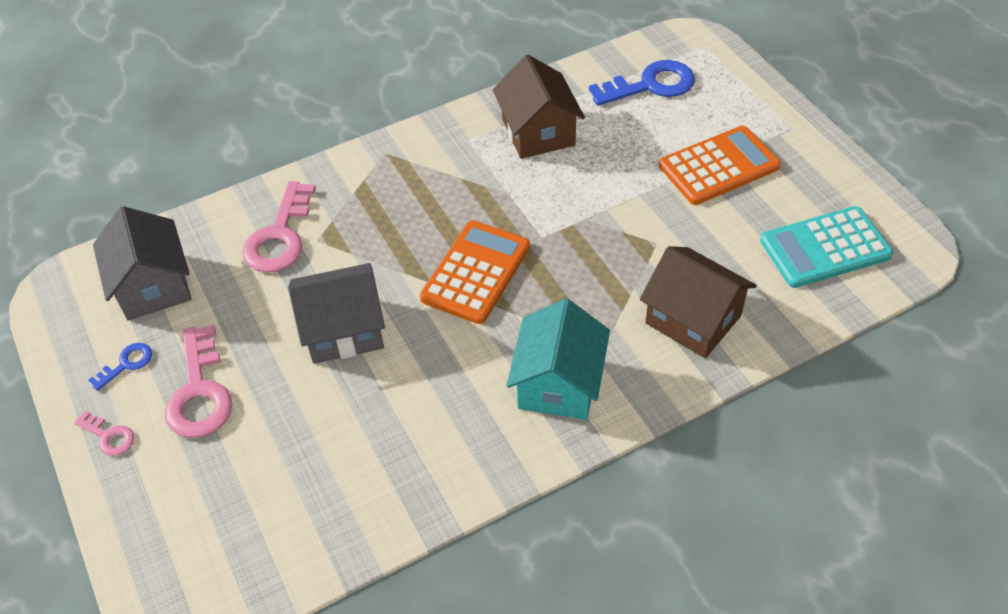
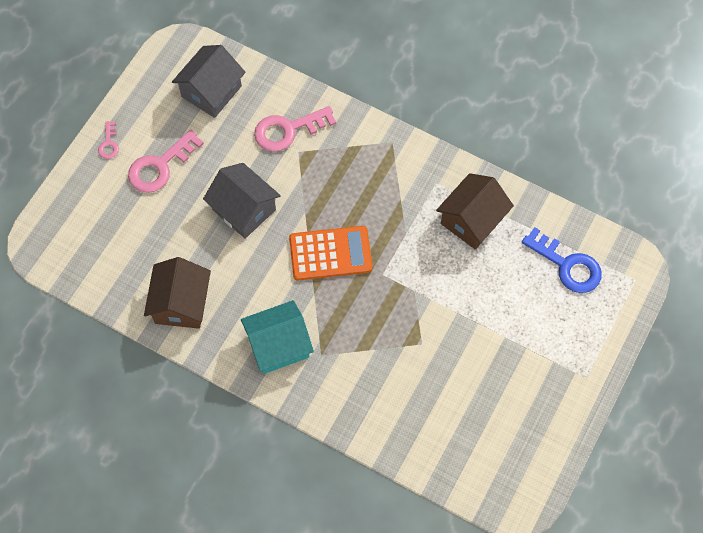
camera: 55 degrees right, 15 degrees up
blue key [88,343,152,391] -> none
brown house [640,246,757,358] -> brown house moved to [144,257,211,329]
orange calculator [659,126,781,205] -> none
turquoise calculator [760,206,893,288] -> none

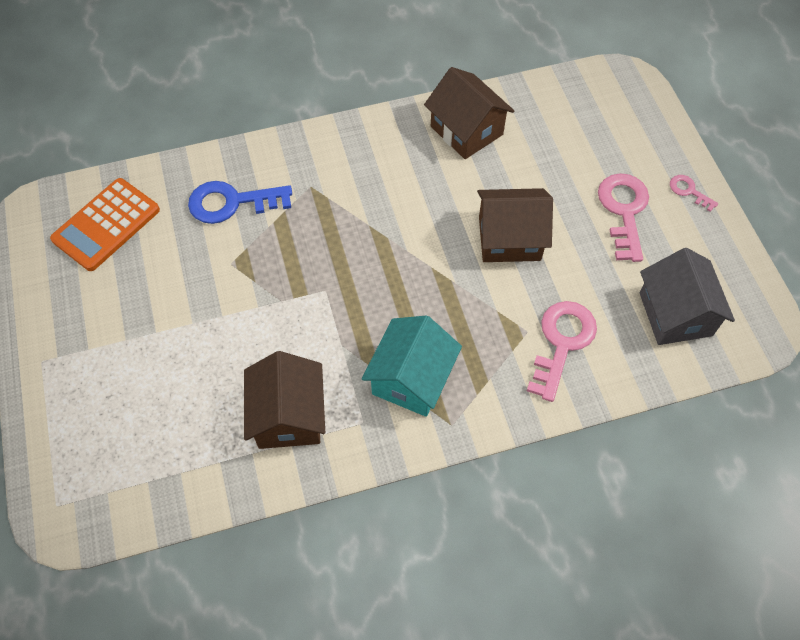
camera: 135 degrees right, 5 degrees down
grey house [203,163,281,239] -> brown house [477,188,553,262]
turquoise house [241,300,314,374] -> turquoise house moved to [362,315,462,417]
orange calculator [289,226,372,280] -> orange calculator moved to [50,178,160,271]
blue key [522,227,602,293] -> blue key moved to [188,181,292,224]

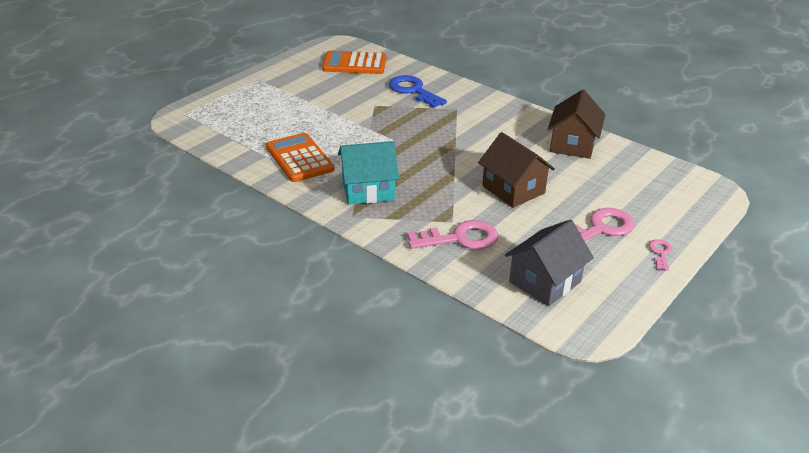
camera: 55 degrees right, 25 degrees down
brown house [244,351,325,449] -> orange calculator [266,133,334,182]

